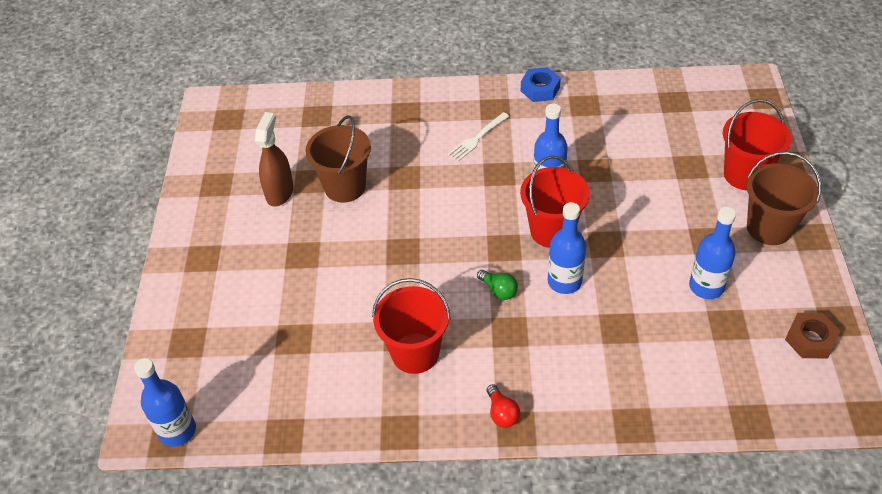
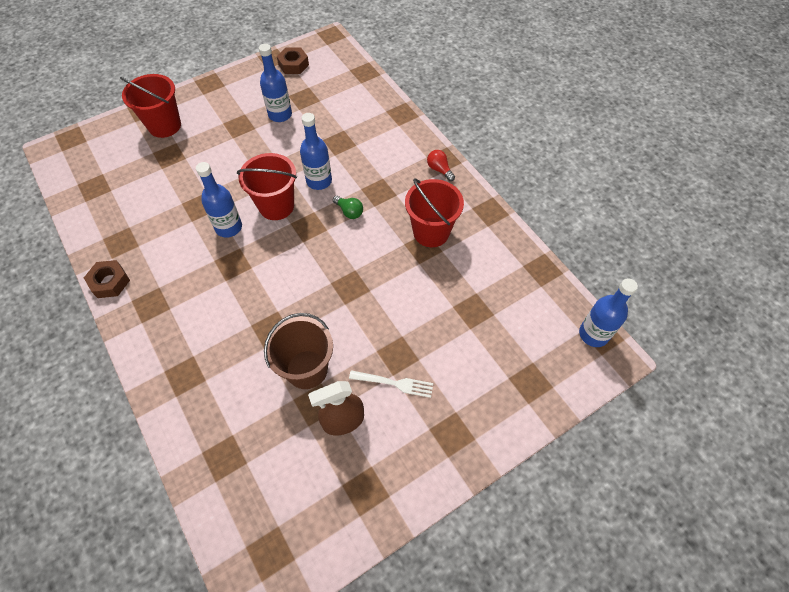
camera: 125 degrees left, 10 degrees up
white fork [448,112,509,162] -> white fork moved to [349,370,433,398]
green light bulb [477,270,518,300] -> green light bulb turned 120 degrees clockwise [333,196,363,219]
red light bulb [487,384,520,428] -> red light bulb turned 75 degrees counterclockwise [427,150,455,181]
blue nut [521,67,561,102] -> brown nut [84,260,130,298]
brown bucket [747,152,821,245] -> none

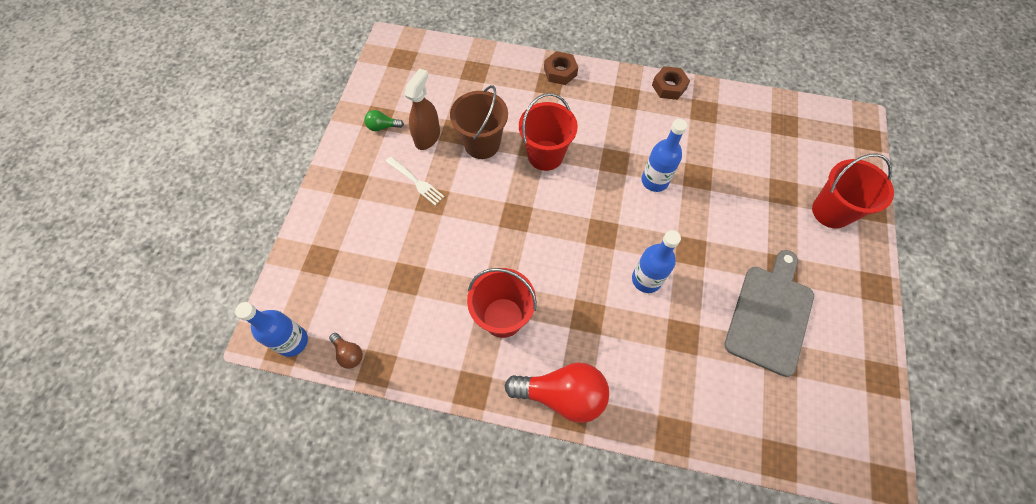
camera: 135 degrees right, 5 degrees up
red bucket [237,153,297,220] -> red bucket moved to [519,93,578,171]
blue bottle [259,44,292,122] -> grey cutting board [724,250,814,377]
brown nut [277,47,309,74] -> brown nut moved to [544,51,578,85]
green light bulb [333,196,363,219] -> green light bulb moved to [364,110,404,131]
white fork [349,370,433,398] -> white fork turned 105 degrees counterclockwise [386,157,444,205]
red light bulb [427,150,455,181] -> red light bulb [505,362,609,423], size x2.16
none -> brown light bulb [329,333,363,369]

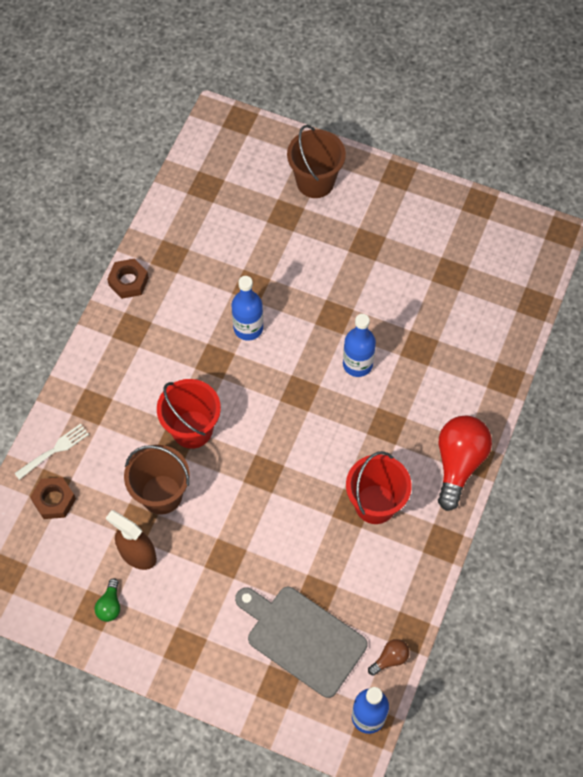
camera: 80 degrees left, 0 degrees up
white fork [386,157,444,205] -> white fork moved to [14,424,89,480]
brown nut [544,51,578,85] -> brown nut moved to [30,477,76,519]
grey cutting board [724,250,814,377] -> grey cutting board moved to [235,587,367,698]
red bucket [812,153,894,229] -> brown bucket [287,125,346,198]

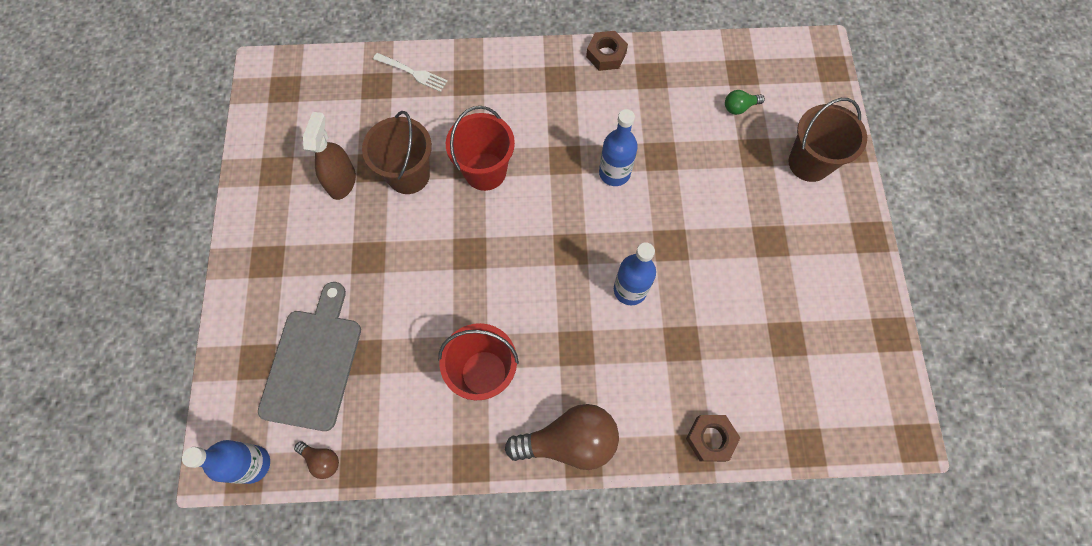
camera: 65 degrees right, 5 degrees up
brown nut [30,477,76,519] -> brown nut moved to [686,415,740,462]
green light bulb [95,578,120,622] -> green light bulb moved to [725,90,765,115]
red light bulb [438,415,492,511] -> brown light bulb [505,404,619,470]

